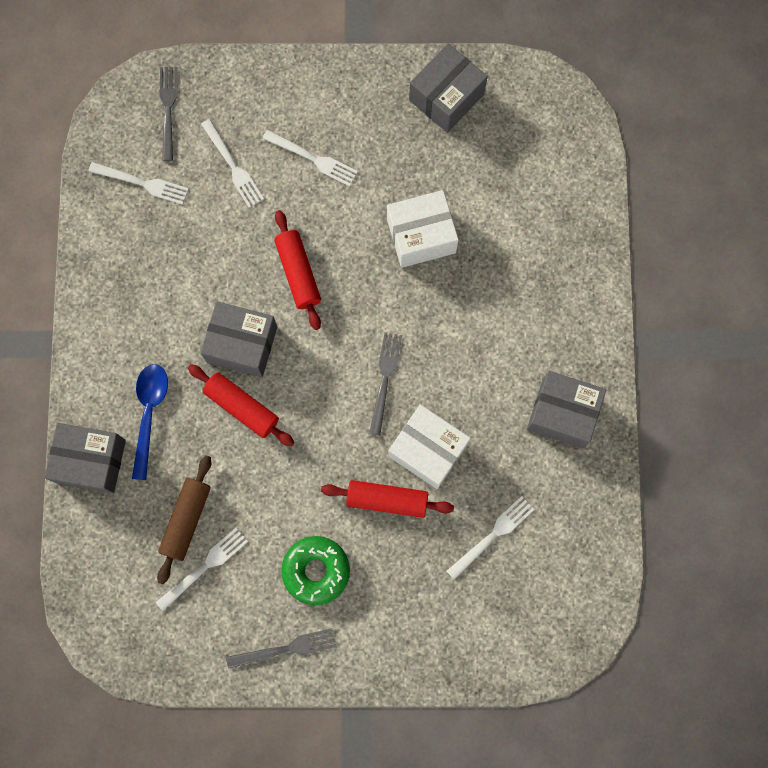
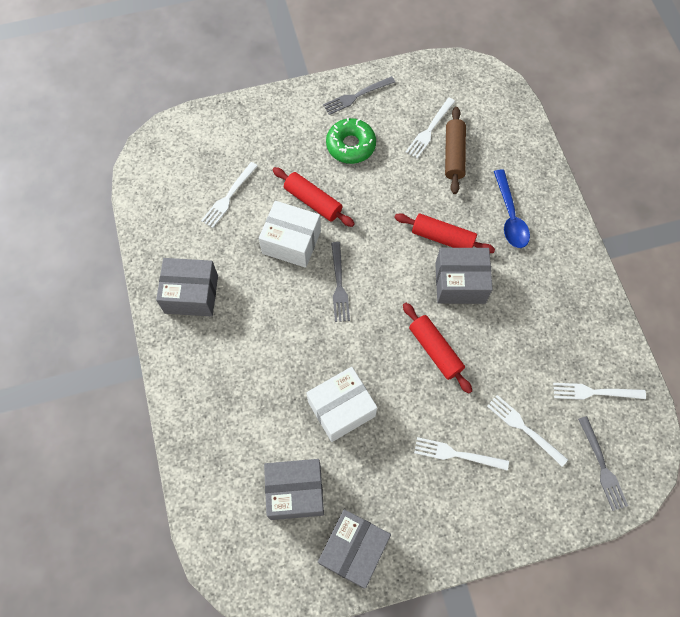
camera: 165 degrees right, 10 degrees down
grey box [44,423,126,494] -> grey box moved to [264,459,324,520]
red rolling pin [321,480,454,518] -> red rolling pin turned 45 degrees clockwise [272,167,355,227]

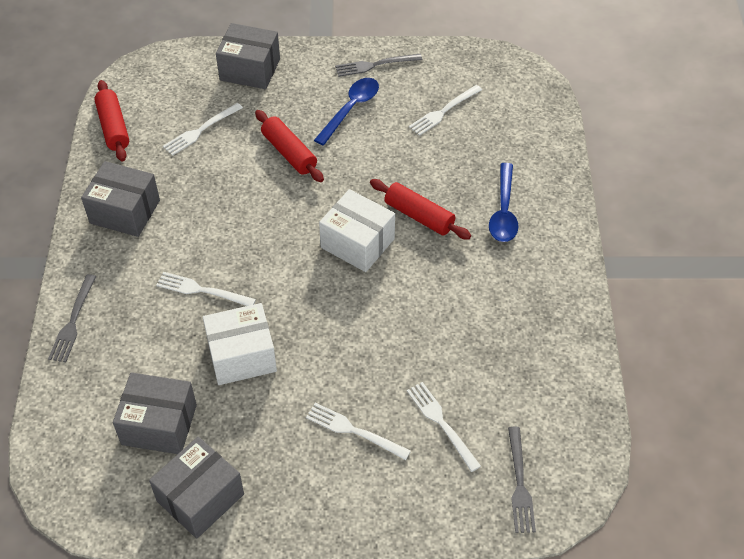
camera: 15 degrees right, 15 degrees down
white box [259,201,321,268] -> white box moved to [319,189,395,272]
green donut [326,117,376,164] -> blue spoon [314,78,379,145]
grey fork [331,242,350,322] -> grey fork moved to [48,274,96,362]
red rolling pin [403,303,472,394] -> red rolling pin moved to [94,80,129,162]
grey box [435,248,493,304] -> grey box moved to [216,23,280,89]
brown rolling pin [445,107,466,194] -> none
white fork [553,383,646,400] -> white fork moved to [156,272,256,306]

